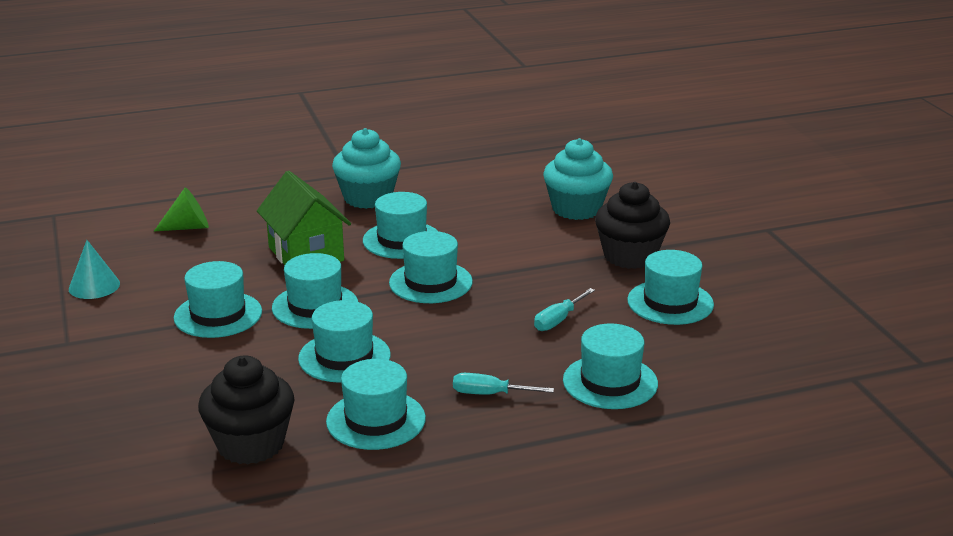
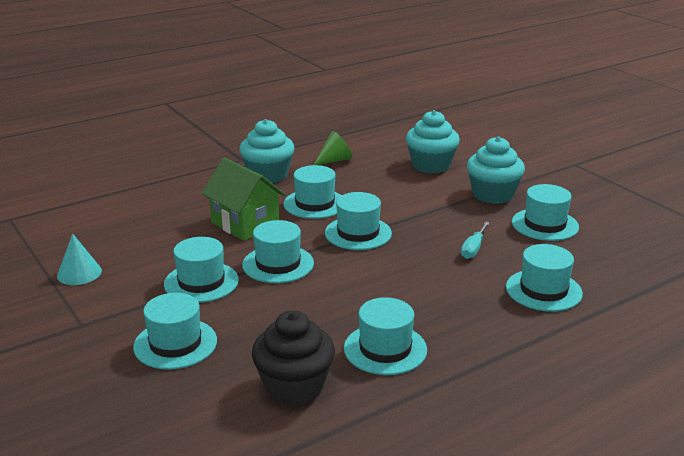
camera: 15 degrees left, 0 degrees up
green cone [154,188,209,231] -> green cone moved to [314,131,352,165]
turquoise hat [298,300,391,383] -> turquoise hat moved to [133,293,217,370]
turquoise screwdriver [453,373,554,395] -> none
black cupcake [595,182,670,269] -> turquoise cupcake [467,136,525,204]

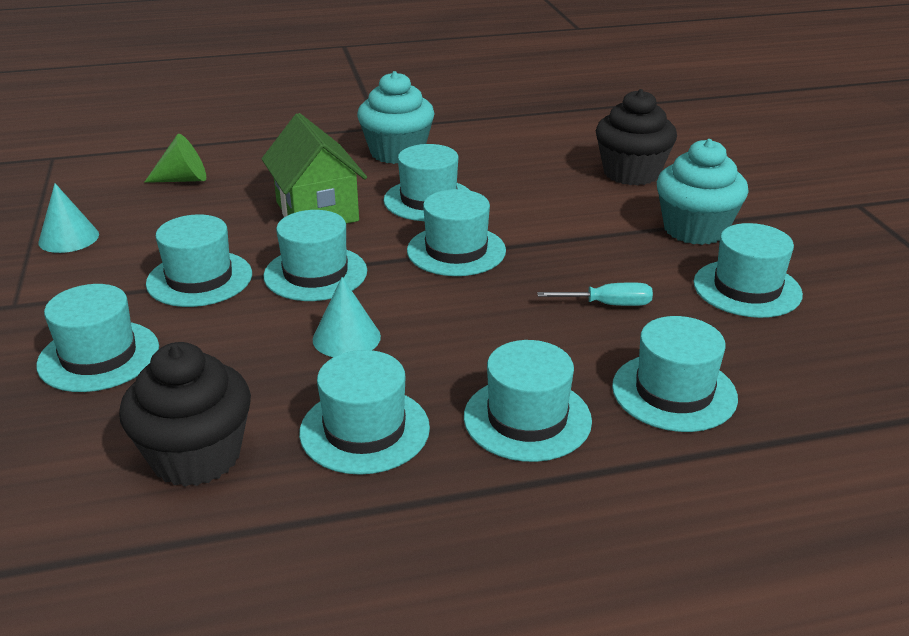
camera: 20 degrees right, 5 degrees up
green cone [314,131,352,165] -> green cone moved to [144,134,206,183]
turquoise cupcake [406,110,460,174] -> black cupcake [596,89,677,185]
turquoise screwdriver [461,221,490,259] -> turquoise screwdriver turned 135 degrees counterclockwise [537,282,653,306]
none -> turquoise cone [313,277,381,357]
none -> turquoise hat [464,340,592,462]

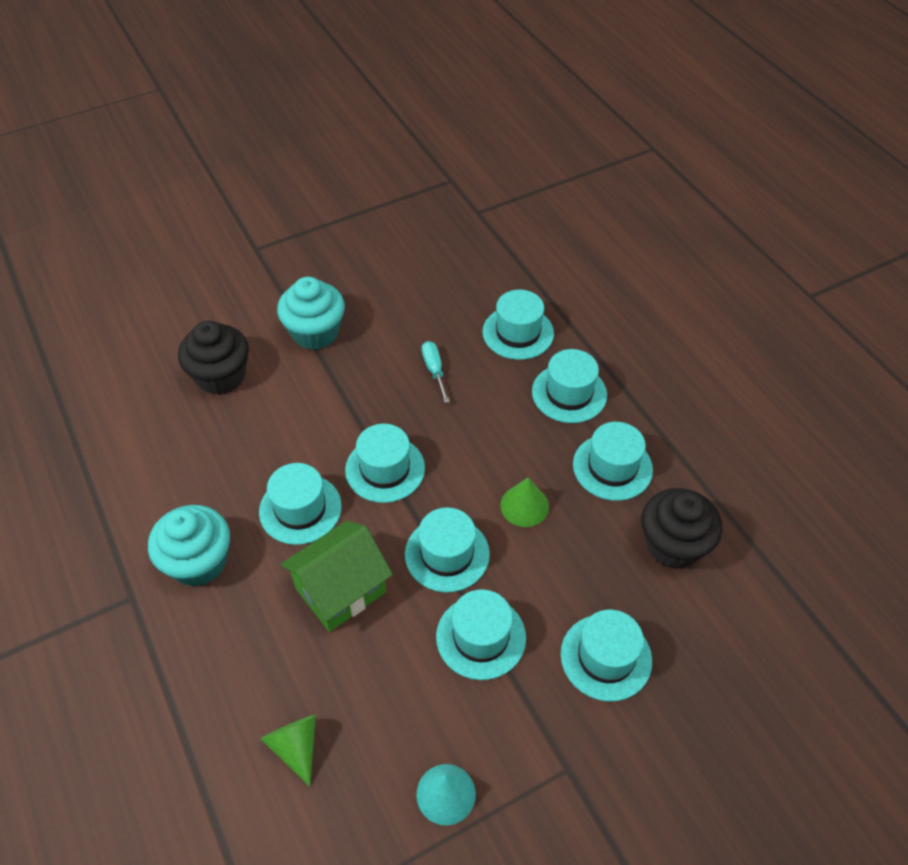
camera: 105 degrees left, 20 degrees up
turquoise cone [313,277,381,357] -> green cone [500,478,549,527]
turquoise hat [694,223,803,318] -> none

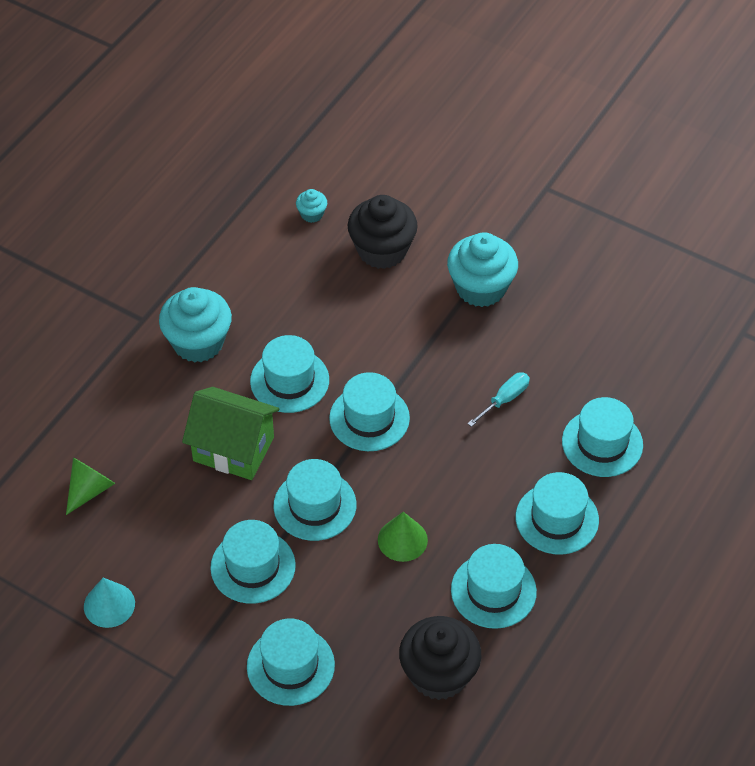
camera: 60 degrees right, 0 degrees up
none -> turquoise cupcake [296,189,327,223]

